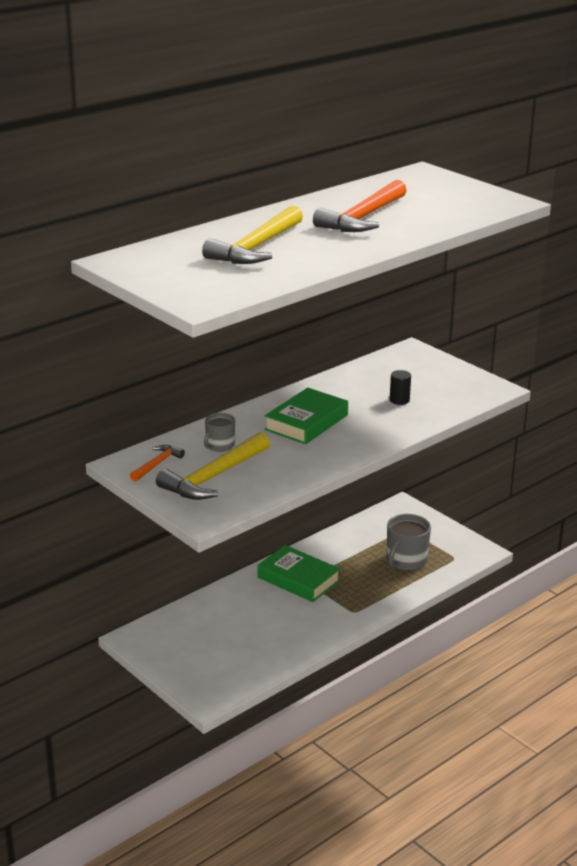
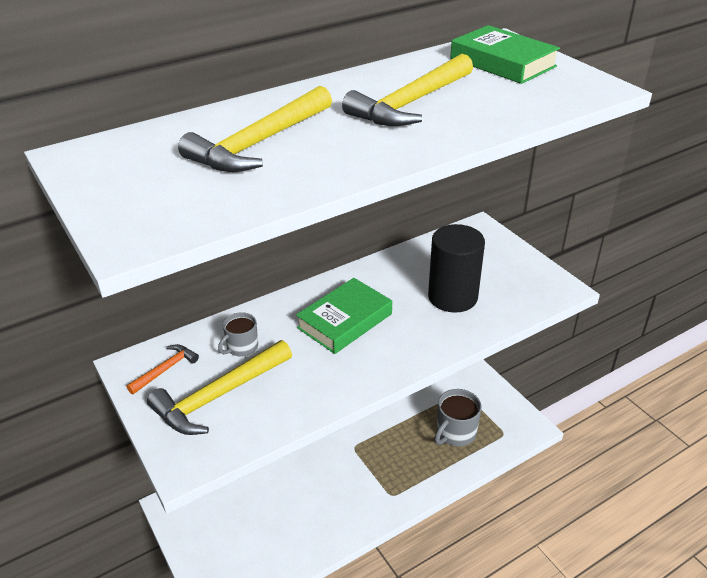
camera: 10 degrees right, 10 degrees up
green book [257,545,340,602] -> green book moved to [450,25,560,84]
orange hammer [313,180,407,232] -> yellow hammer [342,54,473,126]
black cylinder [390,370,411,405] -> black cylinder [428,224,485,313], size x2.28

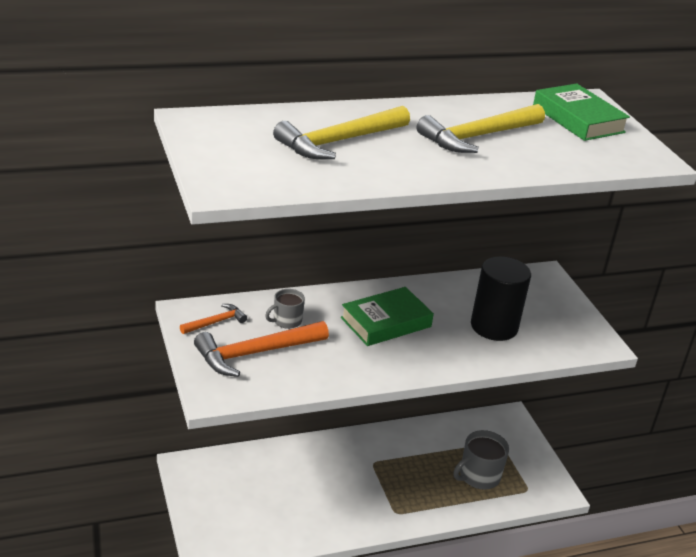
camera: 10 degrees right, 5 degrees down
yellow hammer [147,340,292,435] -> orange hammer [194,321,329,377]

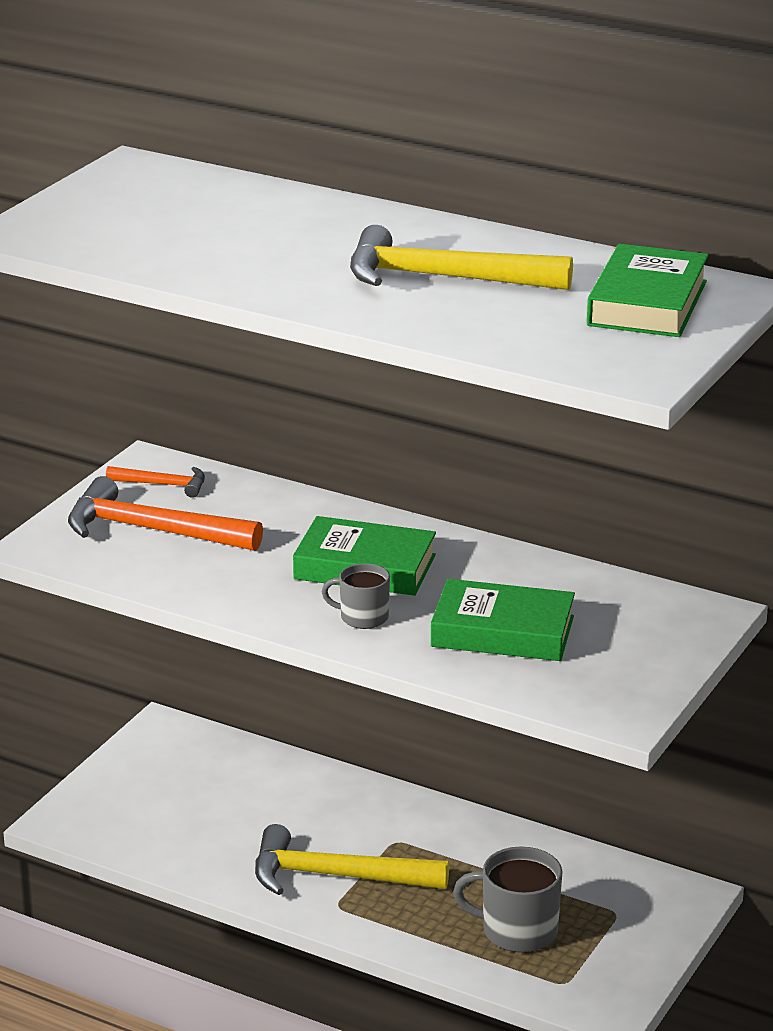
camera: 50 degrees right, 5 degrees down
grey mug [265,289,305,329] -> grey mug moved to [322,563,390,629]
yellow hammer [273,106,410,159] -> yellow hammer moved to [255,824,449,895]
black cylinder [471,256,531,341] -> green book [431,579,575,661]

